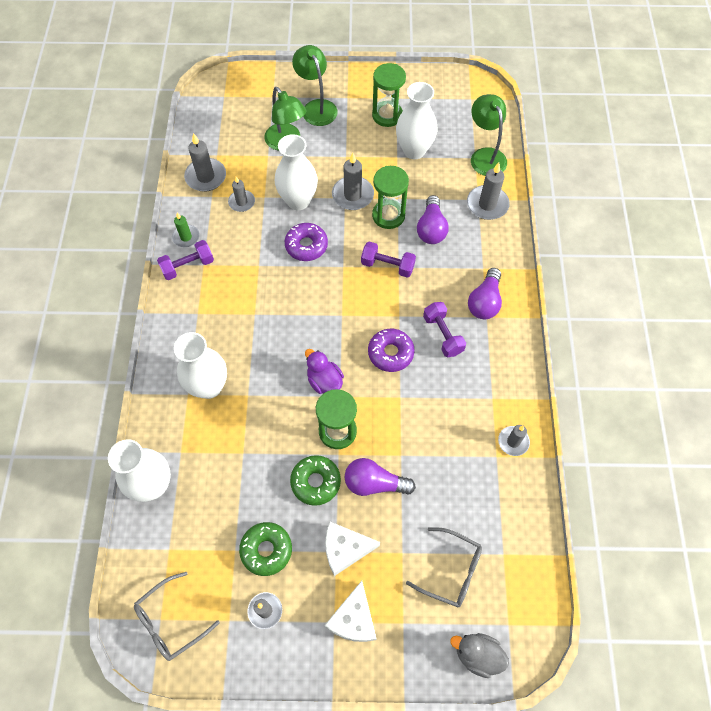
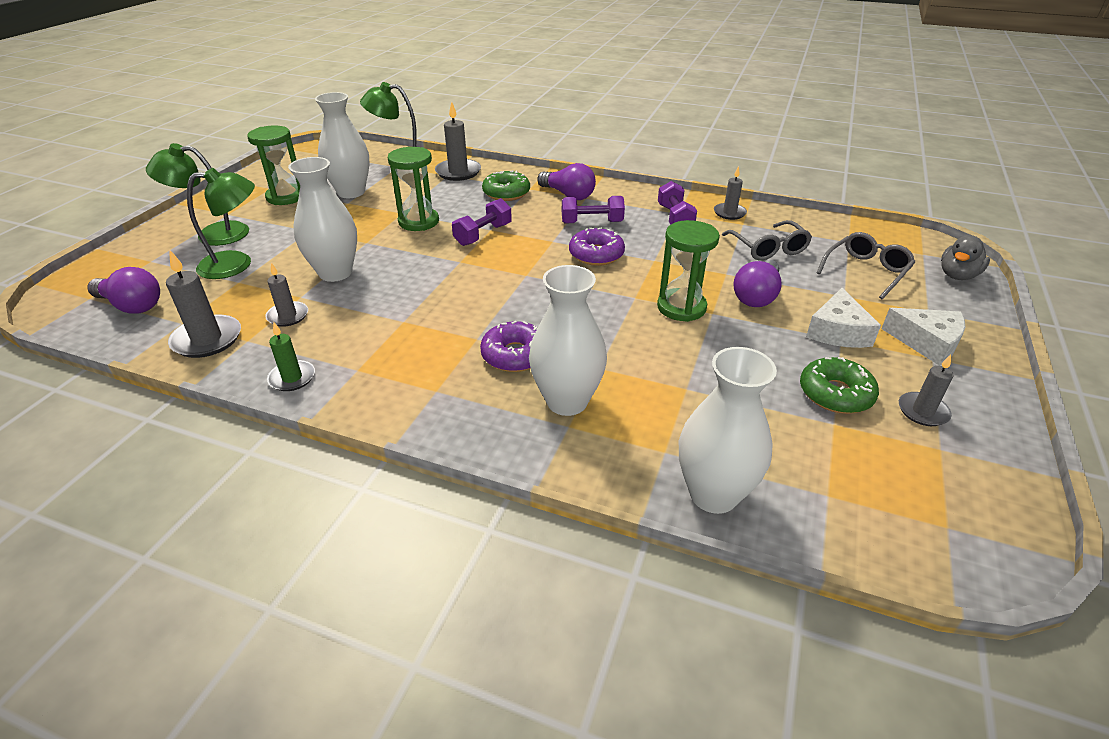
camera: 70 degrees left, 25 degrees down
grey glasses [134,572,220,661] -> grey glasses moved to [722,220,812,261]
purple dumbbell [157,240,214,280] -> purple dumbbell moved to [658,181,697,225]
purple donut [285,223,328,261] -> purple donut moved to [480,321,538,372]
green donut [290,455,341,506] -> green donut moved to [482,170,530,201]
purple duck [305,349,344,394] -> none
grey candle [332,152,374,210] -> none
purple light bulb [417,195,449,244] -> purple light bulb moved to [87,267,160,314]

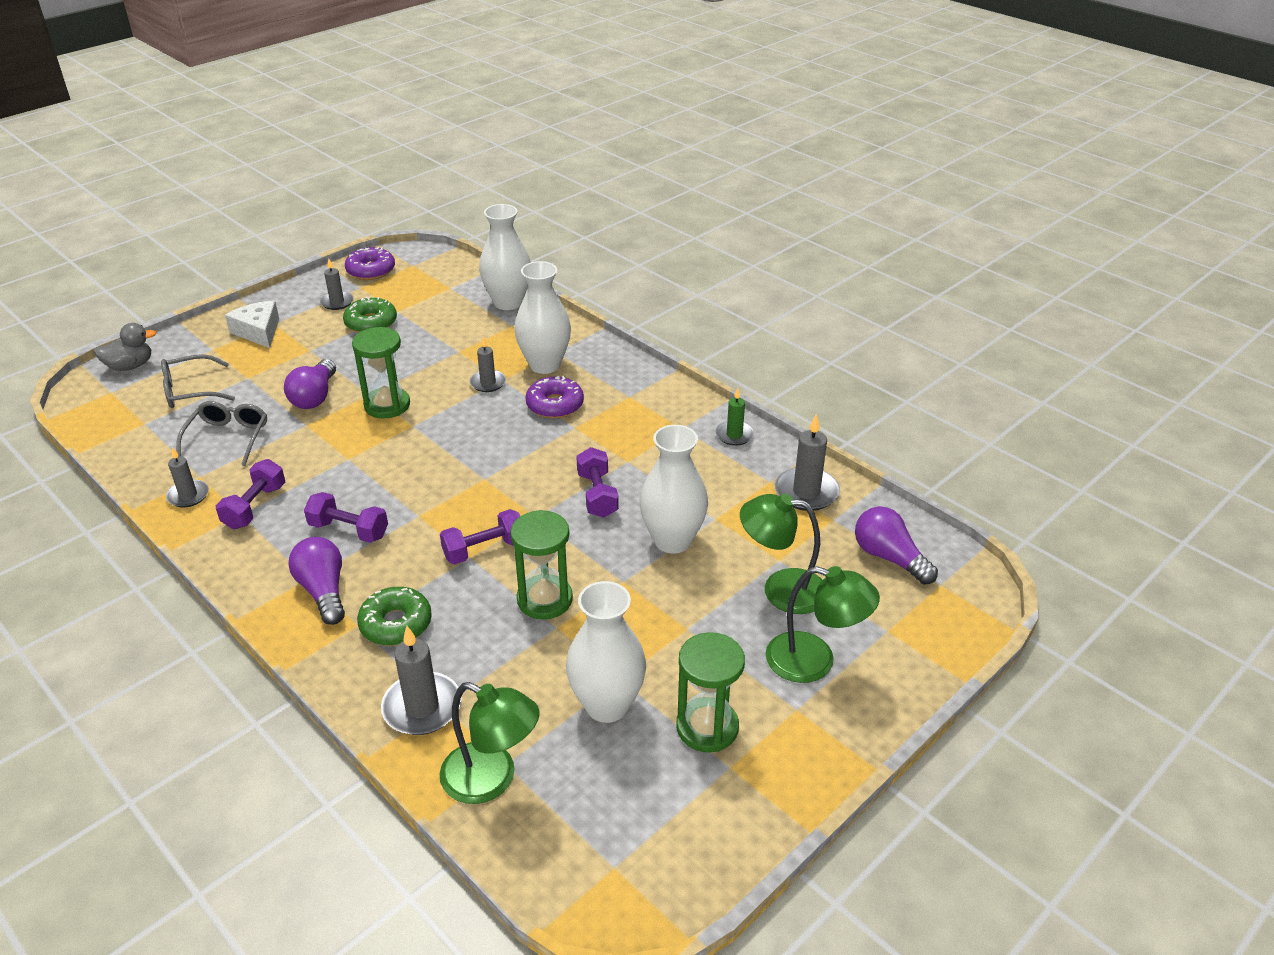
camera: 155 degrees left, 0 degrees up
grey candle [265,263,308,327] -> grey candle moved to [469,336,506,392]
purple donut [569,228,625,266] -> purple donut moved to [345,247,395,280]
purple light bulb [733,260,782,307] -> purple light bulb turned 135 degrees clockwise [284,359,336,409]
white cheese [806,288,881,348] -> none
none -> purple dumbbell [576,447,619,518]

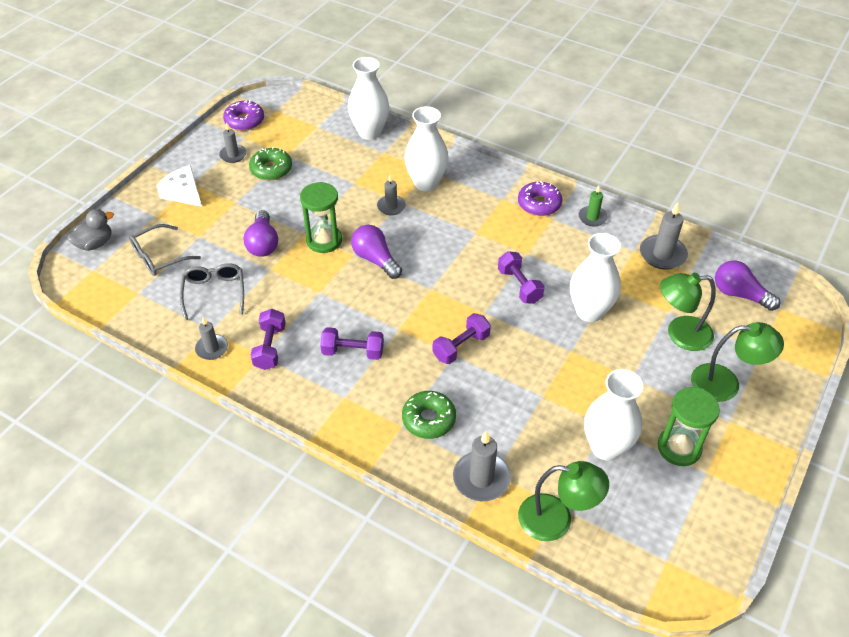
camera: 15 degrees left, 10 degrees up
purple light bulb [289,537,345,625] -> purple light bulb moved to [351,225,402,279]
green hourglass [510,510,573,620] -> none
purple donut [525,376,584,418] -> purple donut moved to [518,181,562,216]

